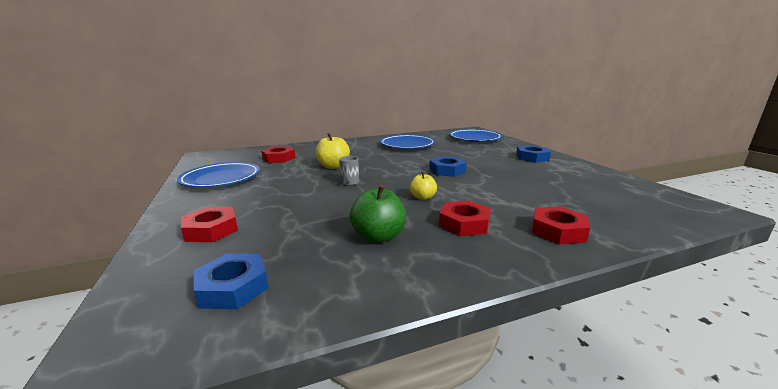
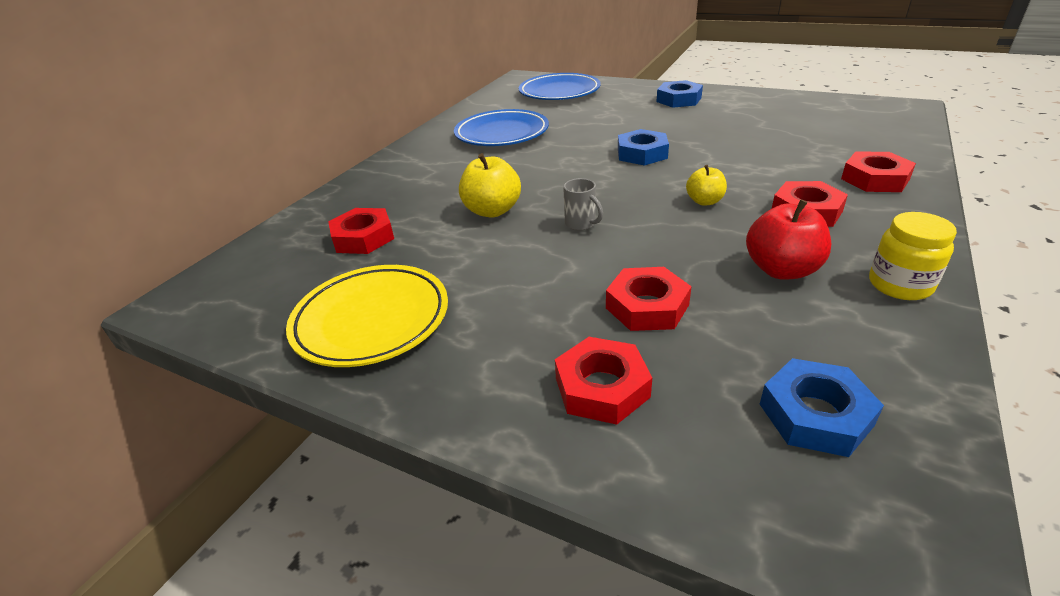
camera: 40 degrees left, 15 degrees up
blue plate [177,162,260,188] -> yellow plate [286,265,448,367]
green apple [350,185,406,243] -> red apple [746,200,831,280]
none -> red nut [606,267,692,331]
none -> yellow jar [869,212,957,300]

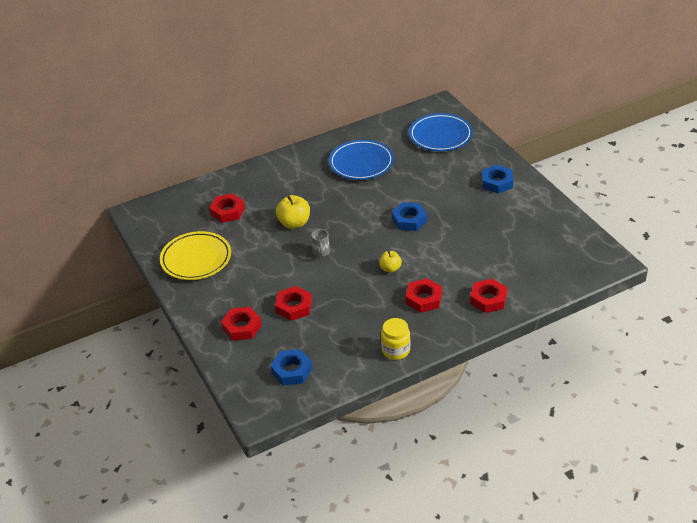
camera: 35 degrees right, 5 degrees up
red apple [746,200,831,280] -> none

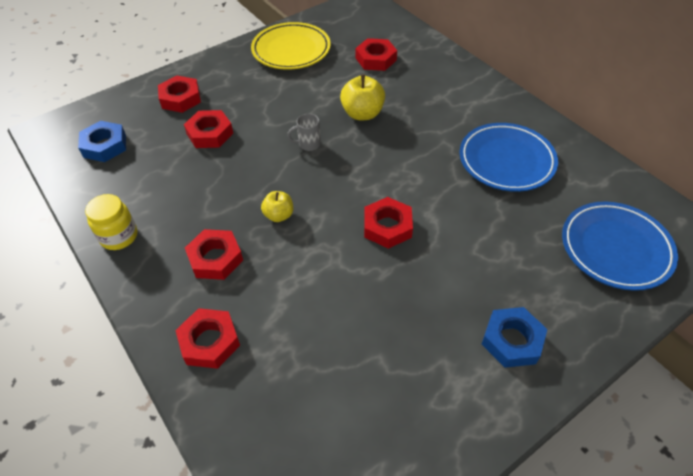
camera: 80 degrees right, 10 degrees up
blue nut [392,202,427,231] -> red nut [364,197,413,249]

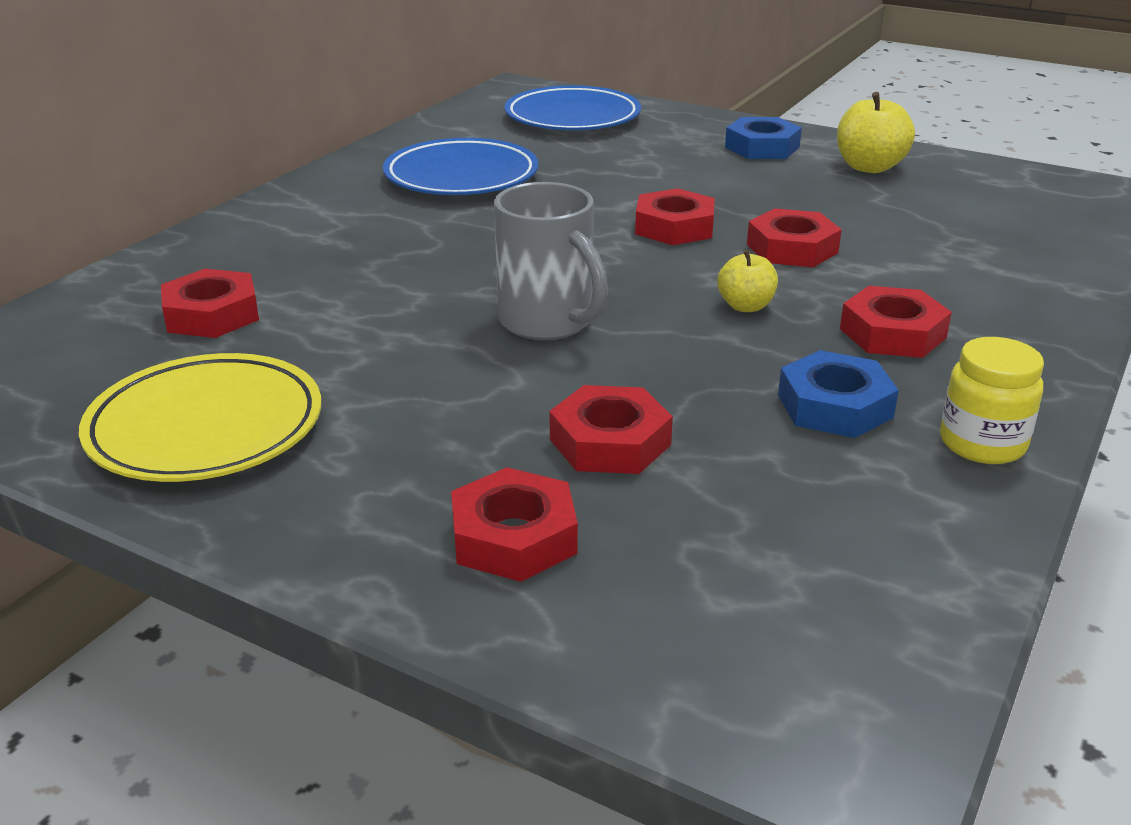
camera: 115 degrees left, 20 degrees down
blue nut [78,121,126,162] -> blue nut moved to [778,350,899,438]
red nut [175,308,240,369] -> red nut moved to [747,208,842,267]
grey mug [287,113,321,151] -> grey mug [494,182,608,340], size x1.98
yellow apple [340,74,385,120] -> yellow apple moved to [837,92,915,173]

